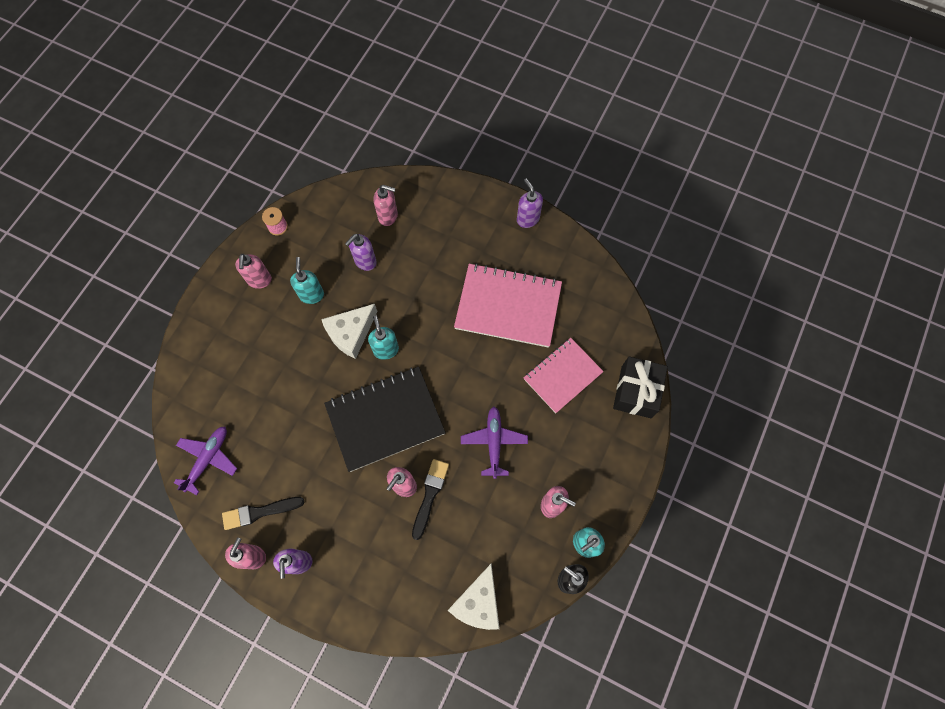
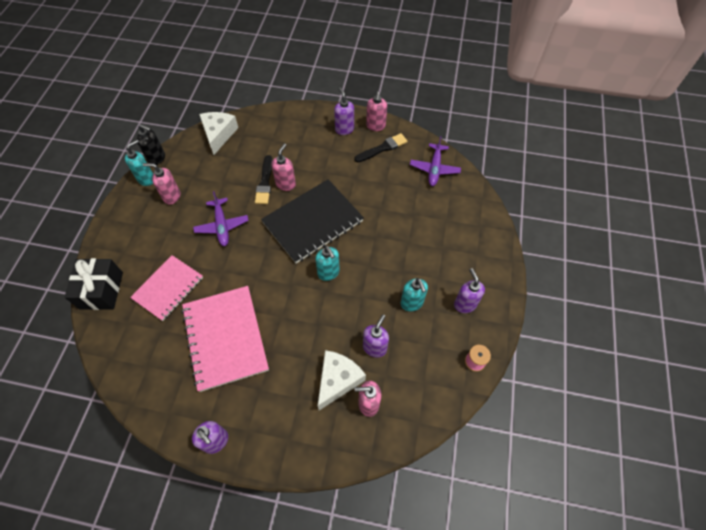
camera: 165 degrees right, 10 degrees down
pink soap dispenser [235,254,272,289] -> purple soap dispenser [454,268,485,313]
white cheese [321,304,378,359] -> white cheese moved to [318,350,366,410]
pink notebook [454,263,562,348] -> pink notebook turned 75 degrees clockwise [181,286,269,392]

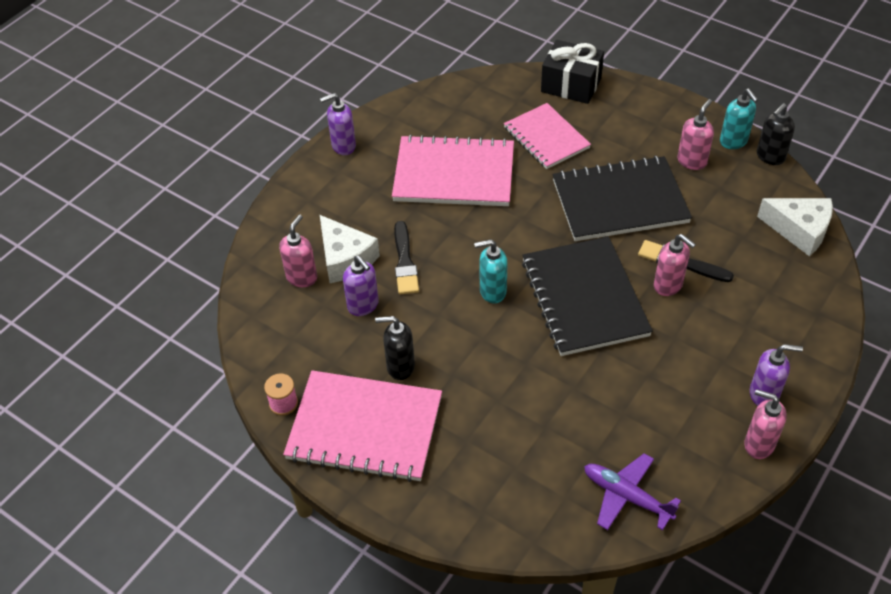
camera: 115 degrees right, 10 degrees down
purple plane [193,191,249,246] -> black notebook [553,156,692,241]
black brush [354,133,408,162] -> black brush moved to [394,221,419,295]
turquoise soap dispenser [401,278,428,312] -> black soap dispenser [375,316,415,380]
purple soap dispenser [454,268,485,313] -> pink notebook [283,370,442,482]

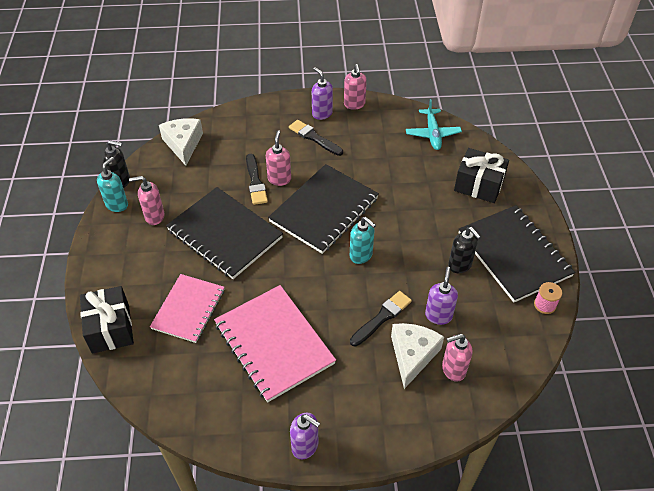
camera: 130 degrees left, 0 degrees up
pink notebook [283,370,442,482] -> black notebook [459,205,575,303]
purple plane [584,453,681,530] -> turquoise plane [406,99,462,150]
none -> black brush [289,120,343,156]
none -> black gift [454,148,509,203]

